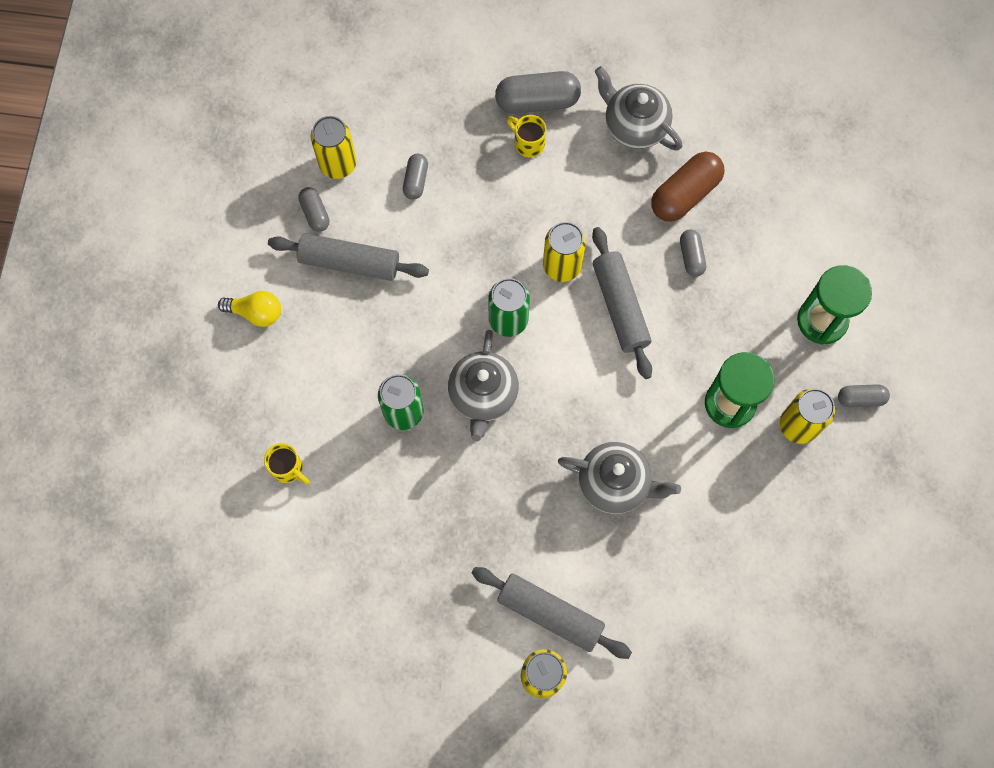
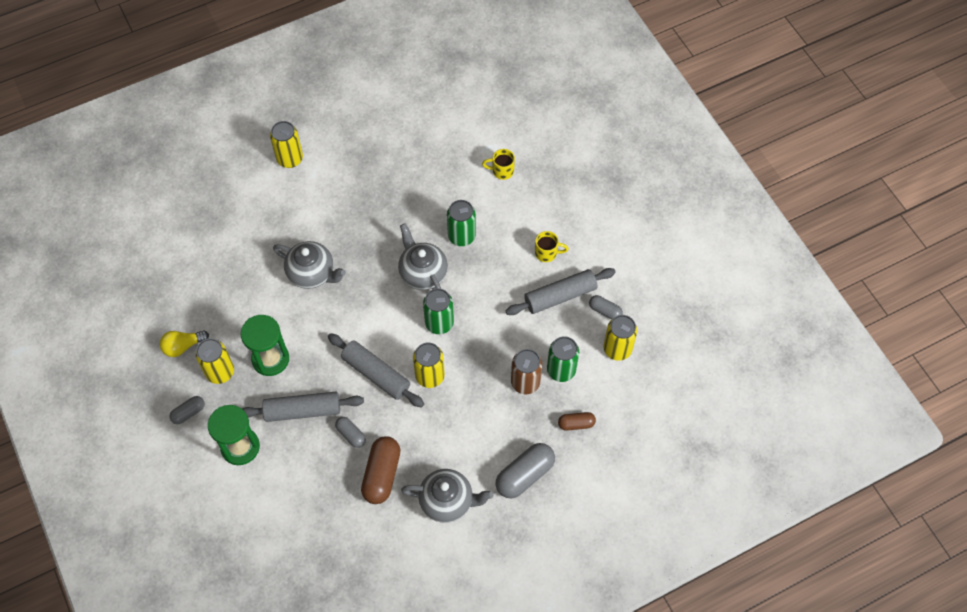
camera: 145 degrees right, 10 degrees down
yellow light bulb [218,291,281,327] -> yellow light bulb moved to [160,331,209,357]
grey capsule [403,154,428,200] -> green can [547,336,579,382]
grey rolling pin [472,567,632,659] -> grey rolling pin moved to [242,392,364,422]
yellow mug [507,115,546,158] -> yellow mug moved to [535,231,569,262]
grey teapot [558,442,681,514] -> grey teapot turned 135 degrees counterclockwise [273,241,346,289]
none -> brown can [511,349,542,394]
none -> brown capsule [558,412,596,431]

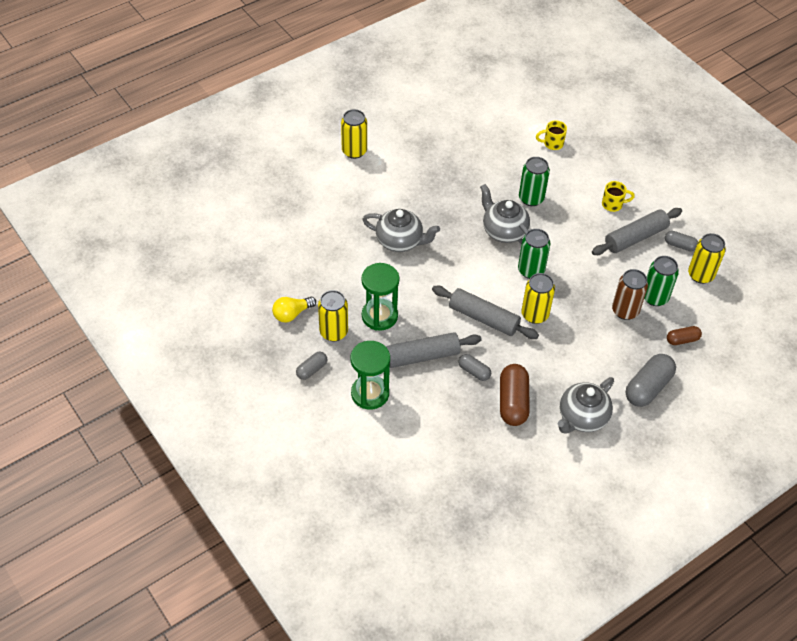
camera: 10 degrees left, 10 degrees down
grey teapot [401,469,493,523] -> grey teapot turned 135 degrees clockwise [558,377,614,433]

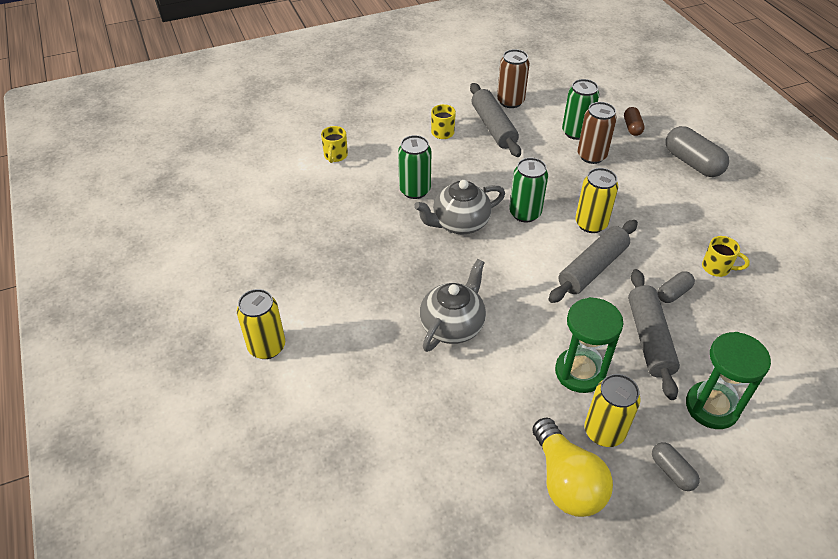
camera: 75 degrees left, 5 degrees down
yellow light bulb [272,297,316,322] -> yellow light bulb [532,418,613,517], size x1.57
brown capsule [500,364,530,426] -> yellow mug [702,236,750,277]
grey teapot [558,377,614,433] -> none
grey capsule [665,231,698,251] -> brown can [497,49,530,108]
yellow can [688,233,726,284] -> none

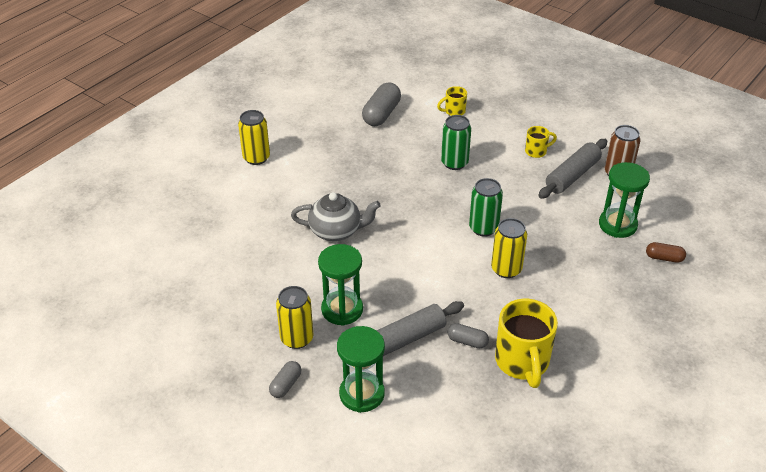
camera: 60 degrees right, 5 degrees down
grey teapot [414,180,505,234] -> none
yellow light bulb [532,418,613,517] -> none
grey rolling pin [548,220,638,303] -> none
green can [562,79,599,140] -> green hourglass [599,162,650,238]
brown can [578,102,617,164] -> none
brown capsule [624,107,645,136] -> brown capsule turned 45 degrees clockwise [646,242,686,263]
grey capsule [666,126,729,177] -> grey capsule moved to [362,82,401,126]
yellow mug [702,236,750,277] -> yellow mug [495,299,558,388], size x2.00

